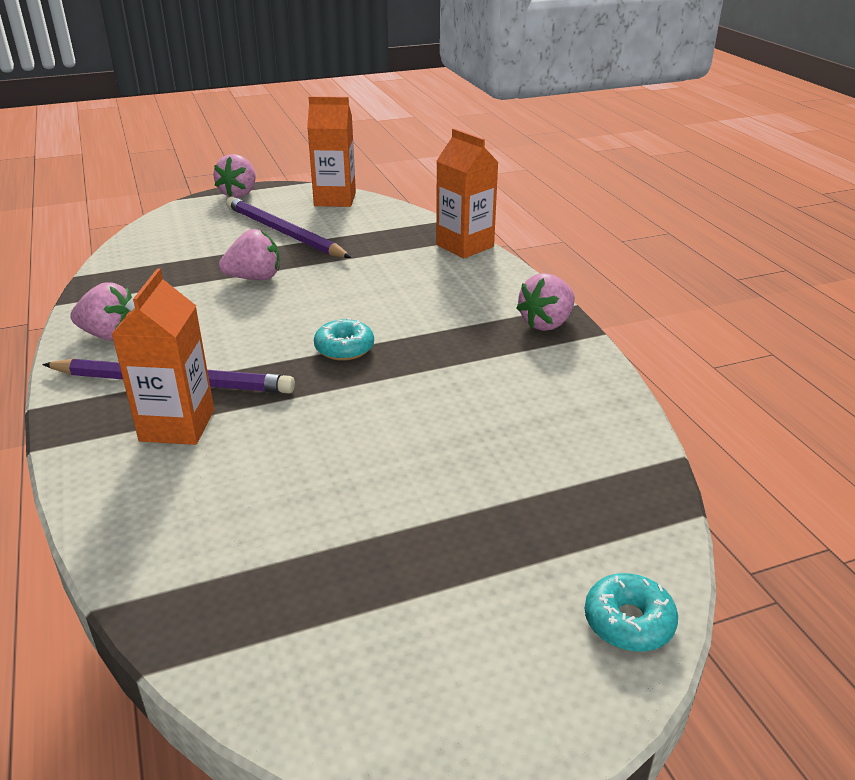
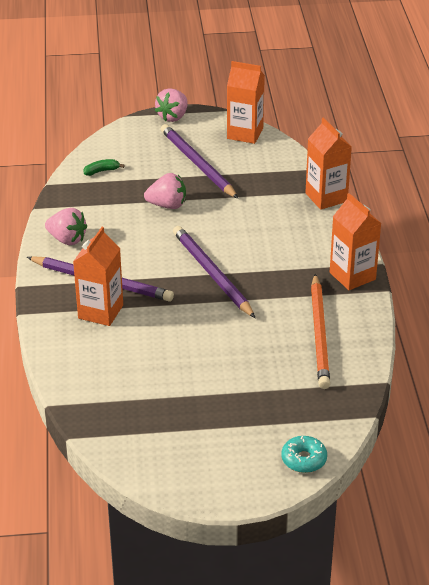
camera: 15 degrees right, 5 degrees up
turquoise donut [314,318,374,361] -> purple pencil [173,226,255,318]
pink strawberry [517,273,575,331] -> orange carton [330,193,382,290]
none -> green banana [83,159,125,176]
none -> orange pencil [311,274,330,389]

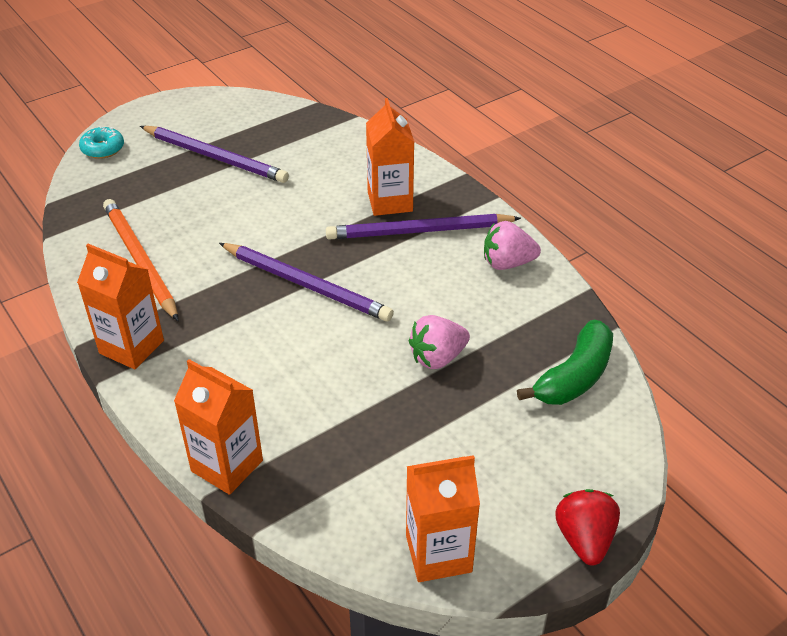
camera: 150 degrees right, 5 degrees up
green banana [83,159,125,176] -> green banana [517,320,613,405], size x2.07
pink strawberry [155,88,187,122] -> red strawberry [555,489,620,566]
purple pencil [161,124,238,199] -> purple pencil moved to [140,126,289,183]

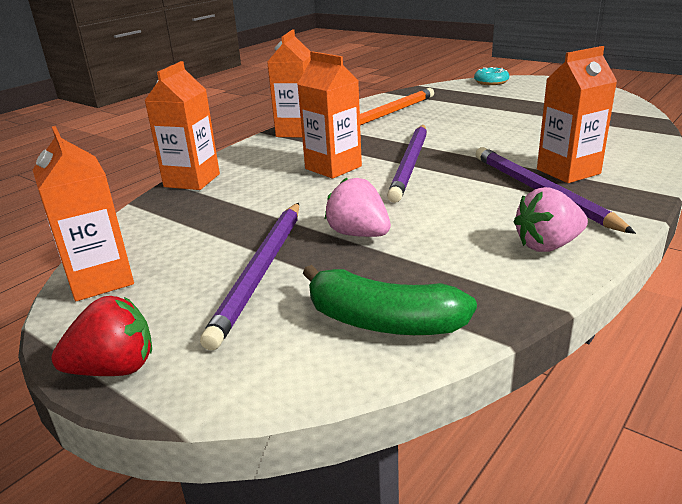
camera: 75 degrees right, 15 degrees down
purple pencil [140,126,289,183] -> purple pencil moved to [200,203,299,351]
pink strawberry [484,221,541,270] -> pink strawberry turned 90 degrees counterclockwise [514,187,588,252]
none -> orange carton [297,51,362,179]

